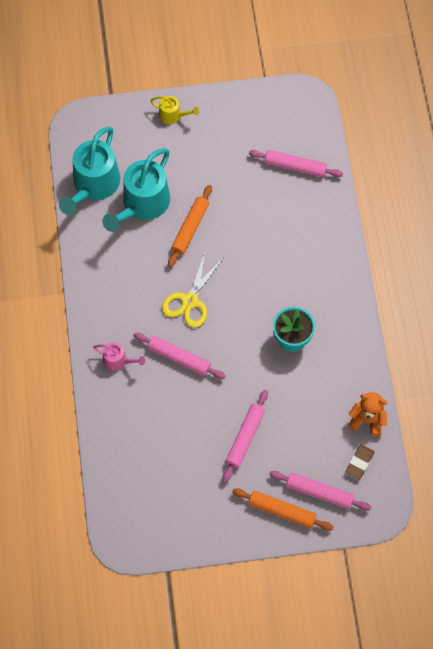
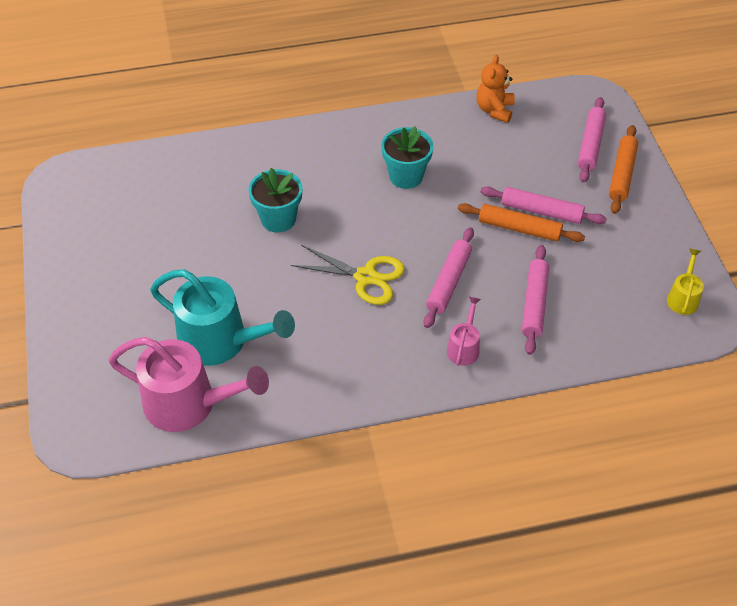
camera: 95 degrees left, 15 degrees down
turquoise watering can [59,126,120,215] -> pink watering can [109,337,269,432]
yellow watering can [150,96,199,124] -> yellow watering can moved to [667,249,704,315]
orange rolling pin [168,185,212,267] -> orange rolling pin moved to [458,203,585,242]
pink rolling pin [249,150,343,177] -> pink rolling pin moved to [522,245,549,355]
brown eraser [346,444,374,480] -> none
none -> turquoise flower pot [248,168,303,233]

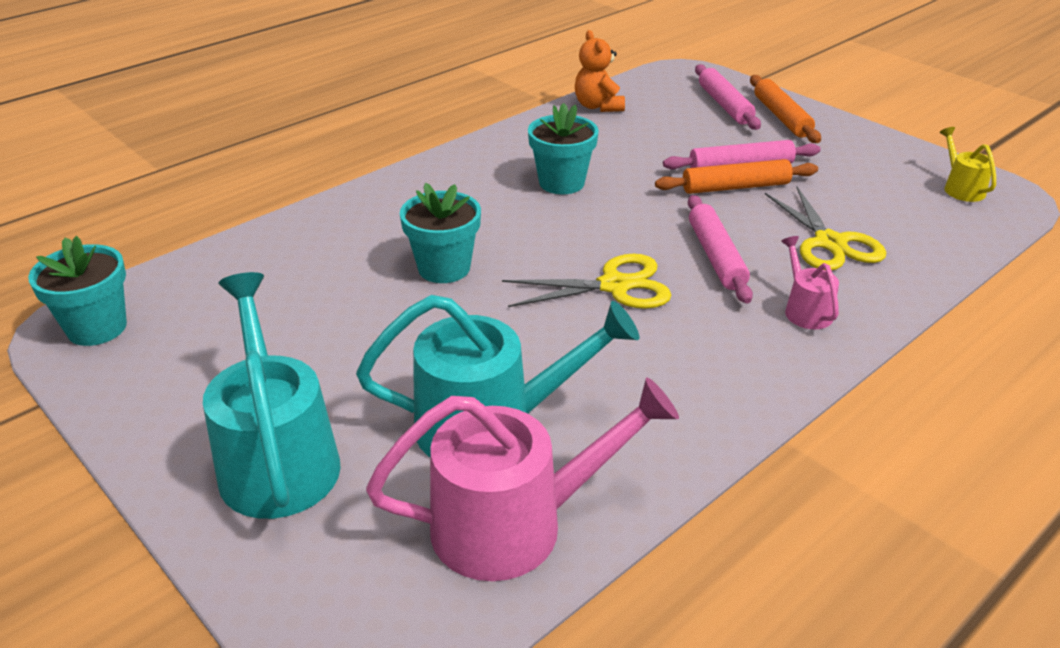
camera: 30 degrees left, 15 degrees down
pink rolling pin [522,245,549,355] -> yellow scissors [765,187,886,270]
none -> turquoise flower pot [28,236,127,346]
none -> turquoise watering can [203,272,341,519]

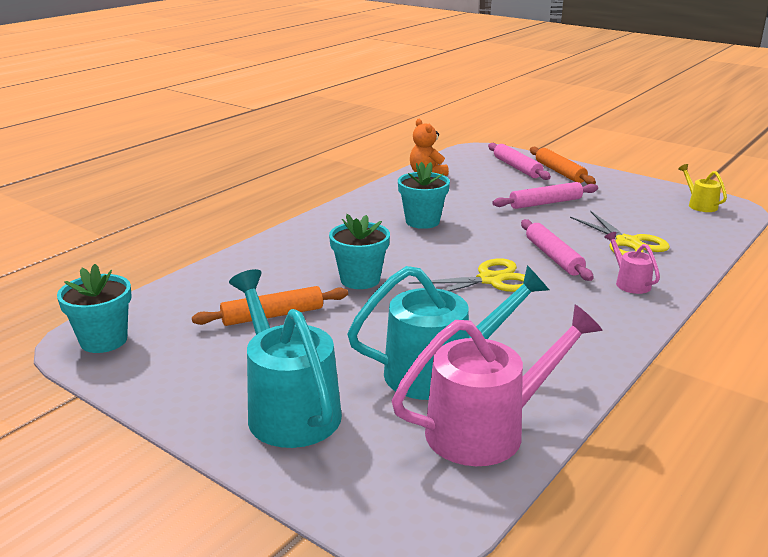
camera: 10 degrees left, 10 degrees down
orange rolling pin [655,159,818,194] -> orange rolling pin moved to [192,286,348,326]

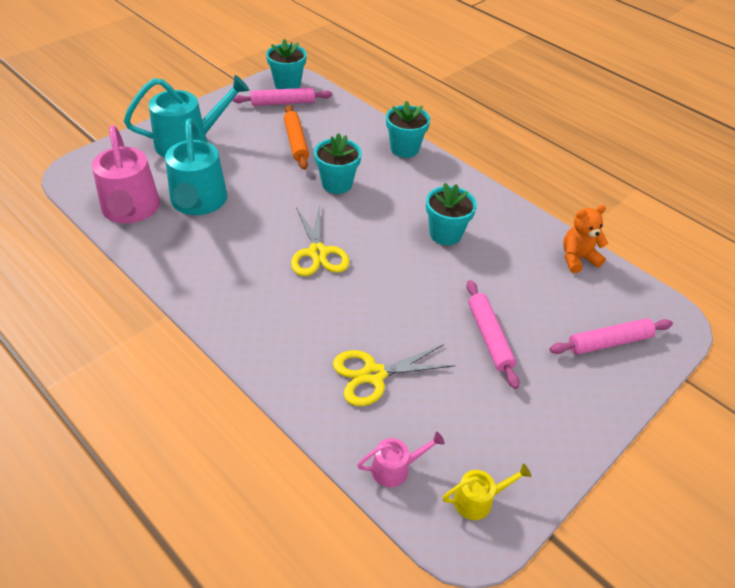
camera: 95 degrees right, 20 degrees up
pink rolling pin [521,219,594,281] -> pink rolling pin moved to [233,88,332,106]
orange rolling pin [530,147,596,184] -> none
pink watering can [604,232,660,294] -> pink watering can moved to [357,432,445,487]
none -> turquoise flower pot [386,101,430,158]

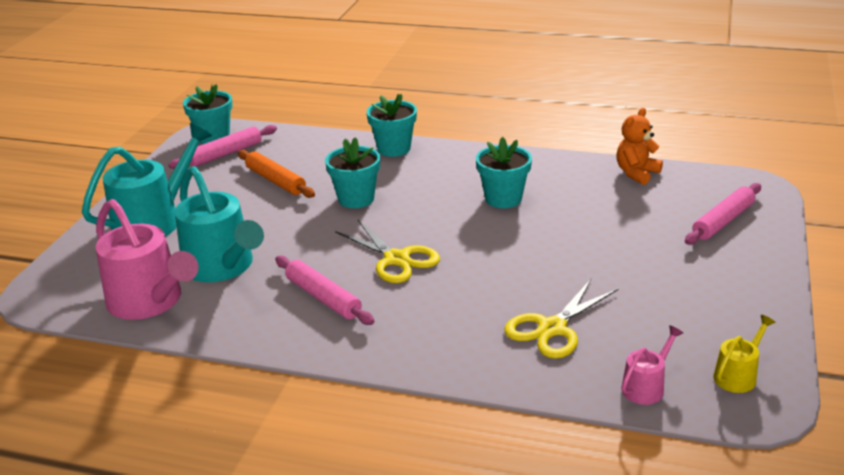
camera: 25 degrees left, 15 degrees down
pink rolling pin [466,280,520,389] -> pink rolling pin moved to [275,256,375,325]

